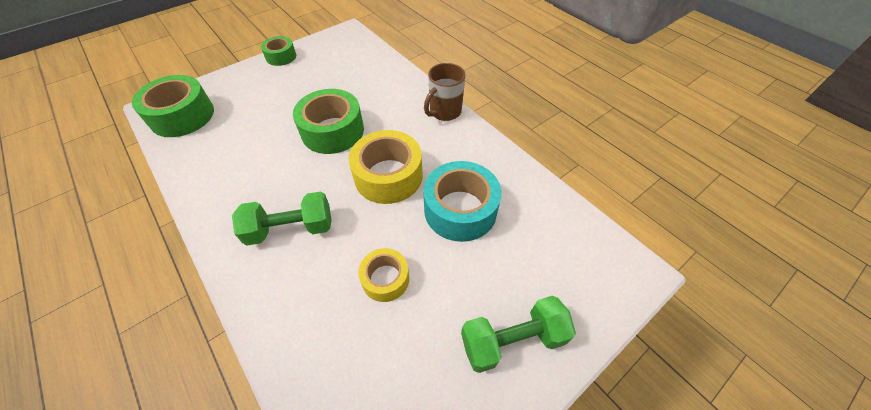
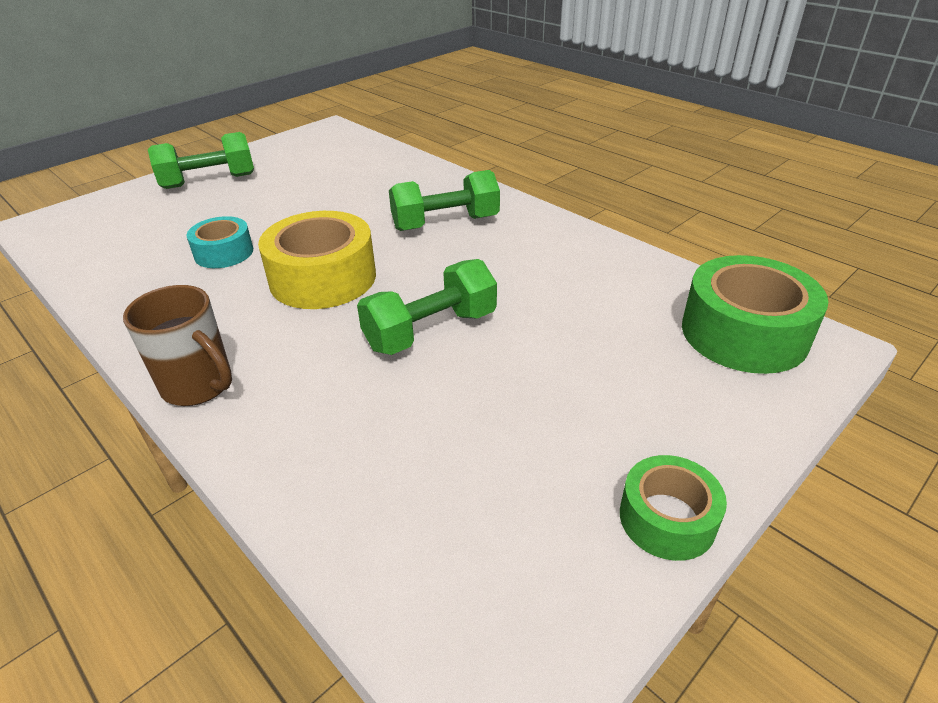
camera: 175 degrees right, 15 degrees down
green tape [293,89,364,154] -> green dumbbell [357,259,497,355]
yellow tape [358,248,409,302] -> none
turquoise tape [423,161,502,242] -> turquoise tape [187,216,253,268], size x0.58
brown mug [424,63,466,121] -> brown mug turned 90 degrees clockwise [123,285,232,406]

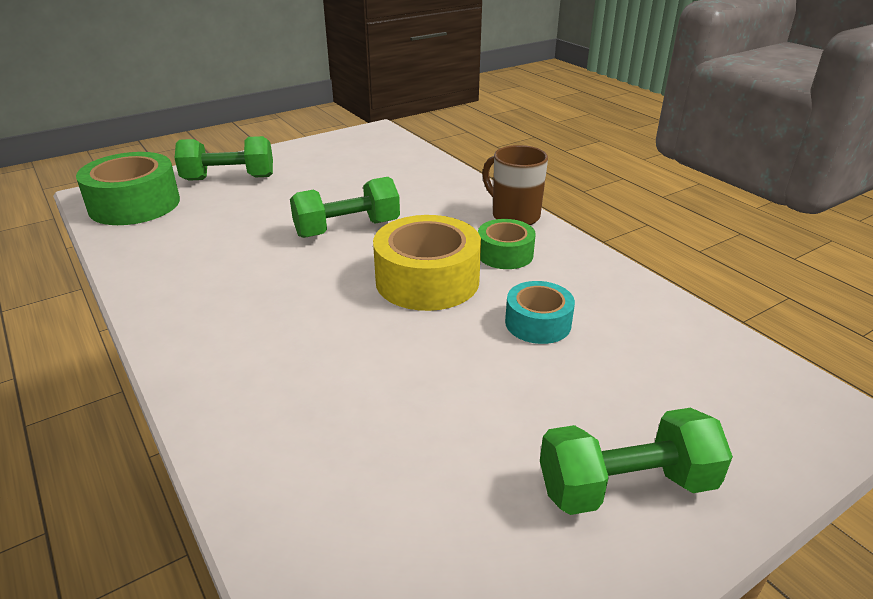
camera: 170 degrees left, 5 degrees down
green dumbbell [389,170,500,231] -> green dumbbell moved to [175,136,273,181]
green tape [620,455,727,561] -> green tape moved to [478,219,536,269]

